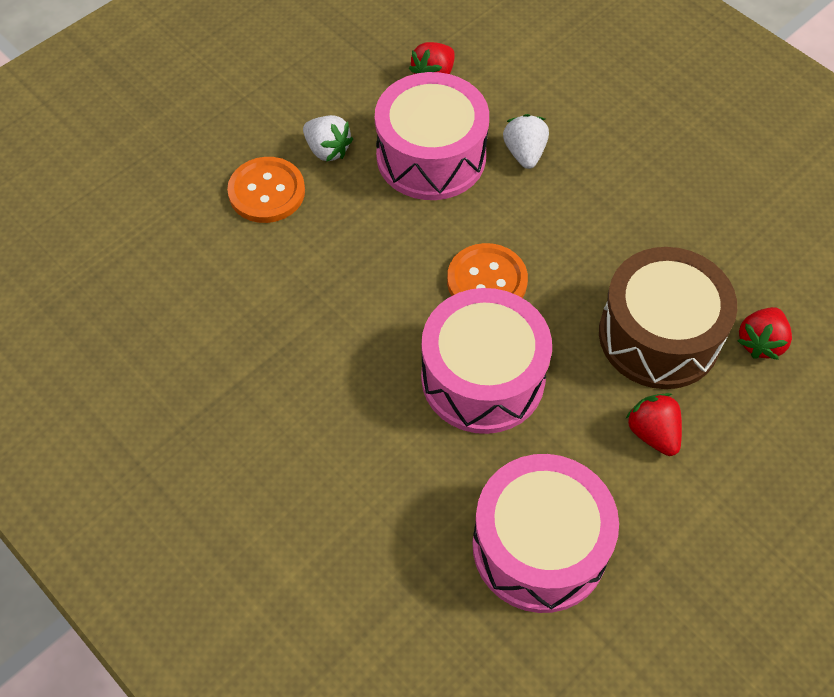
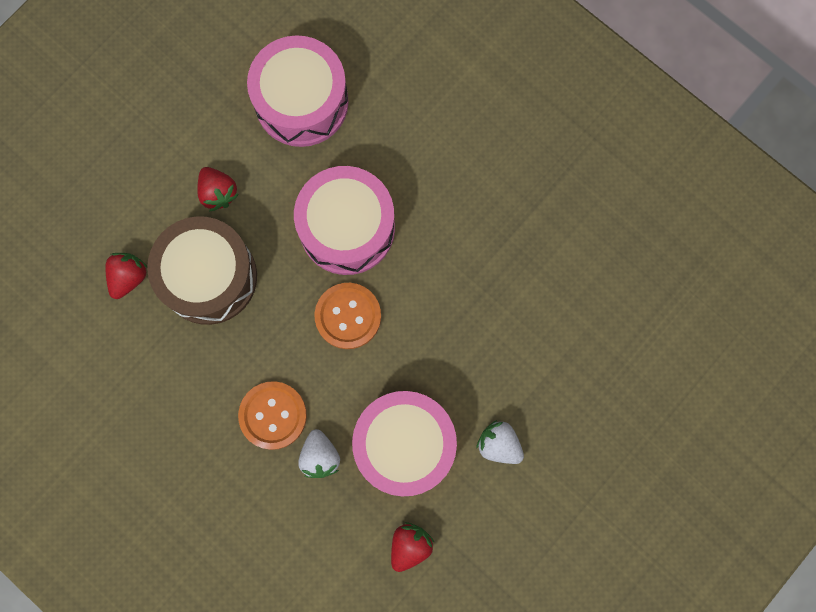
camera: 175 degrees right, 20 degrees up
orange button [227,157,305,223] -> orange button moved to [238,381,307,450]

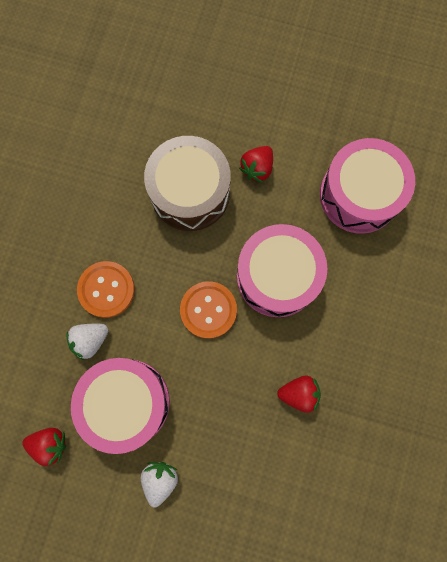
camera: 65 degrees right, 0 degrees up
red strawberry [106,253,147,299] -> red strawberry moved to [277,376,321,413]

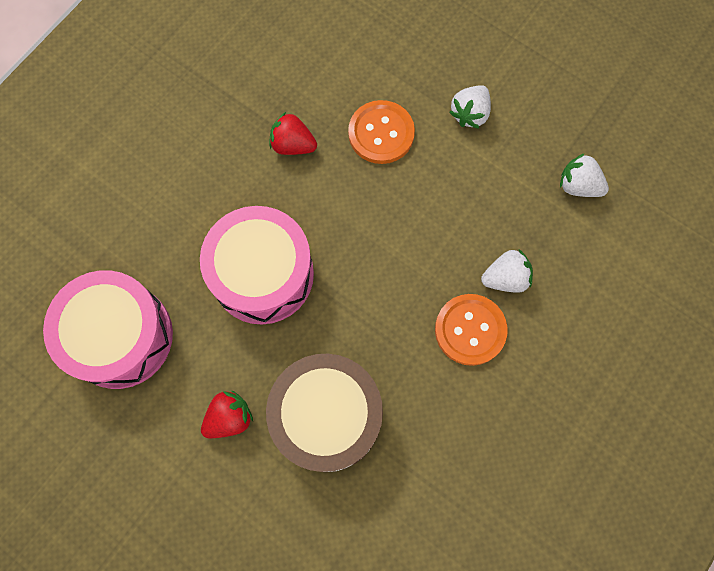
camera: 160 degrees left, 5 degrees down
red strawberry [22,428,66,466] -> white strawberry [560,153,609,197]
pink drum [71,358,170,454] -> none
orange button [180,281,237,339] -> orange button moved to [348,100,415,164]

